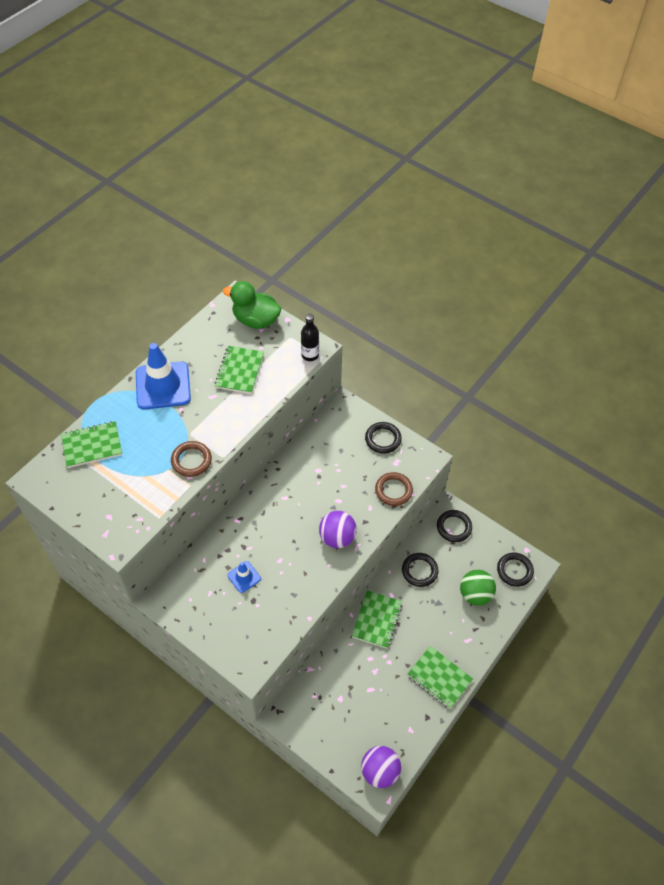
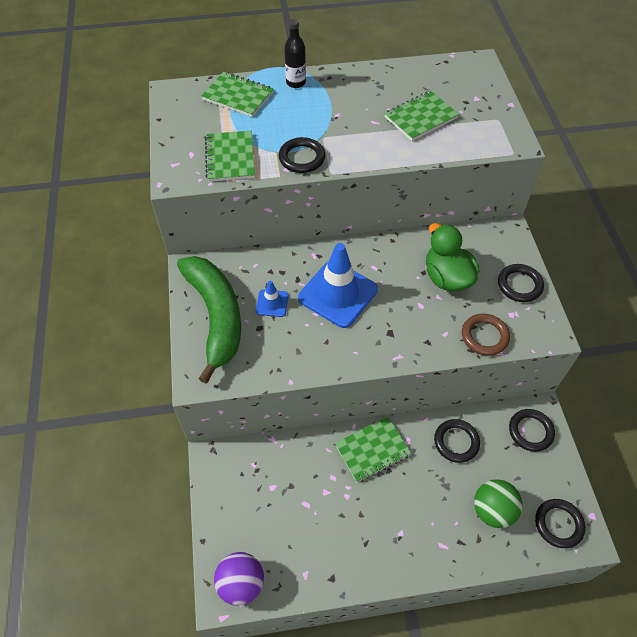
camera: 45 degrees right, 0 degrees up
blue traffic cone [136,343,191,410] -> blue traffic cone moved to [298,243,378,328]
brown ring [171,441,212,477] -> black ring [279,137,325,173]
green duck [223,281,281,329] -> green duck moved to [426,223,479,292]
black bottle [301,314,319,361] -> black bottle moved to [284,19,306,88]
purple ball [319,511,357,548] -> none
green notebook [408,646,473,709] -> green notebook moved to [205,131,255,182]
none -> green banana [177,256,241,384]

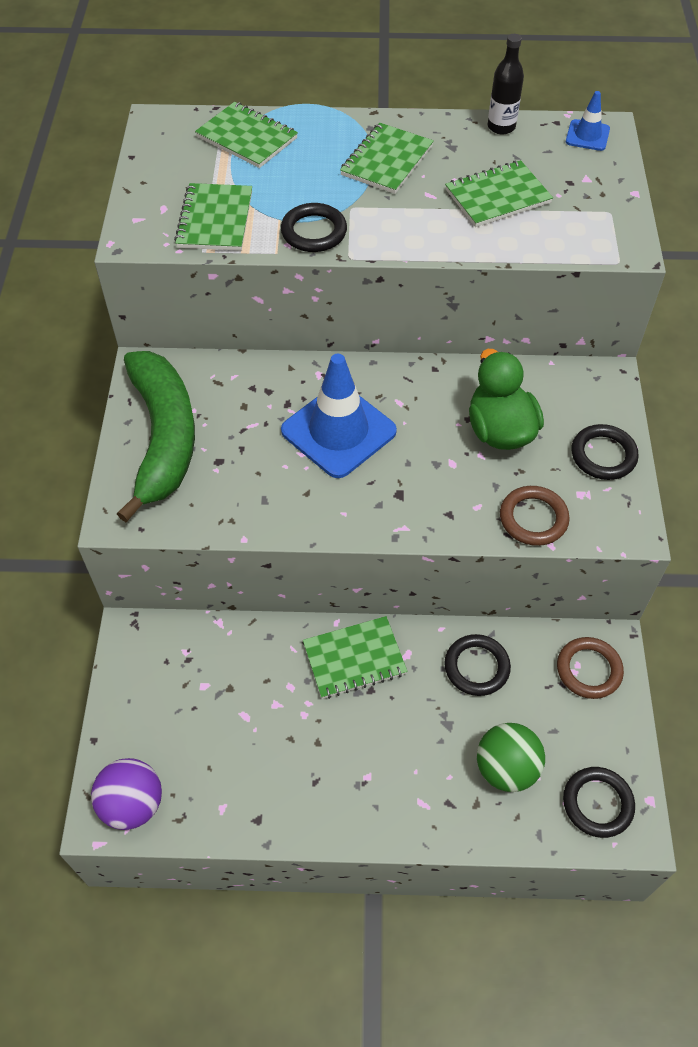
camera: 10 degrees right, 0 degrees up
blue traffic cone [256,280,289,317] -> blue traffic cone moved to [566,91,610,151]
black bottle [284,19,306,88] -> black bottle moved to [488,34,524,135]
black ring [509,409,555,452] -> brown ring [557,637,624,699]
none -> green notebook [340,123,434,194]

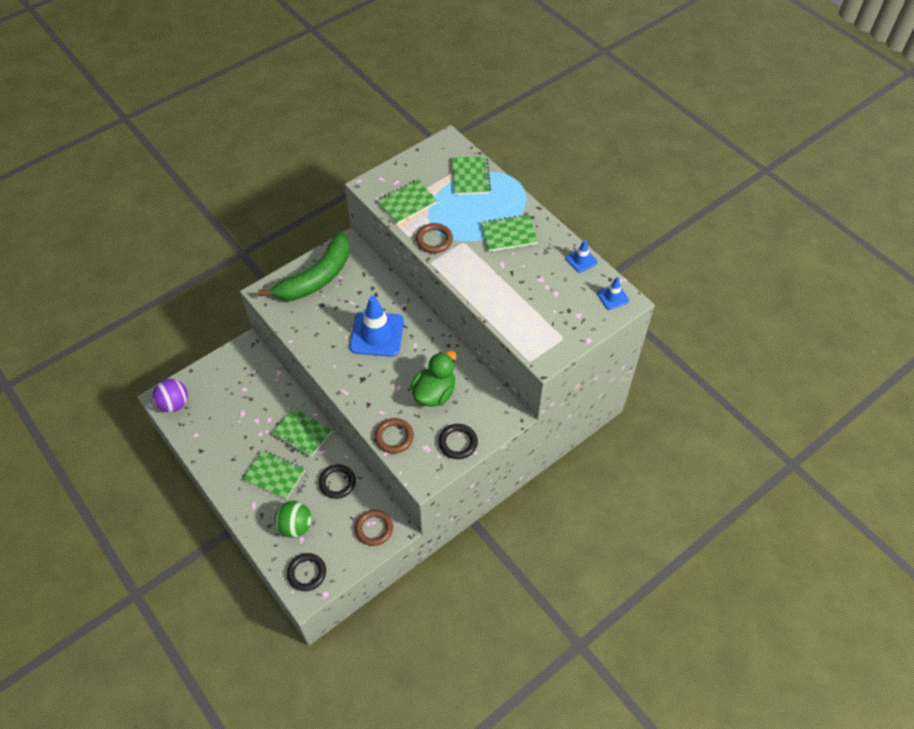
camera: 50 degrees right, 0 degrees up
black ring [281,203,347,252] -> brown ring [416,223,453,253]
green notebook [445,160,553,227] -> green notebook moved to [243,450,305,500]
black bottle [488,34,524,135] -> blue traffic cone [566,240,598,273]

